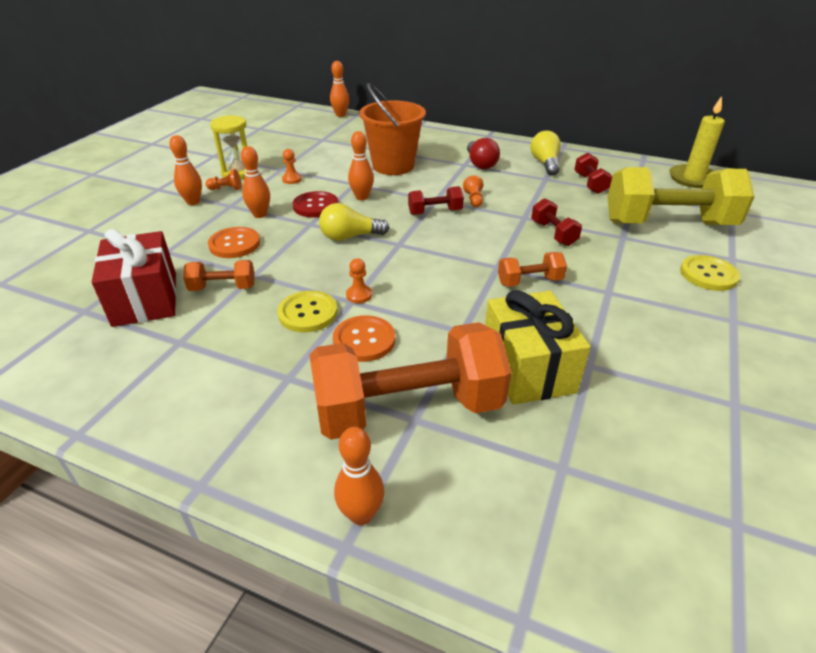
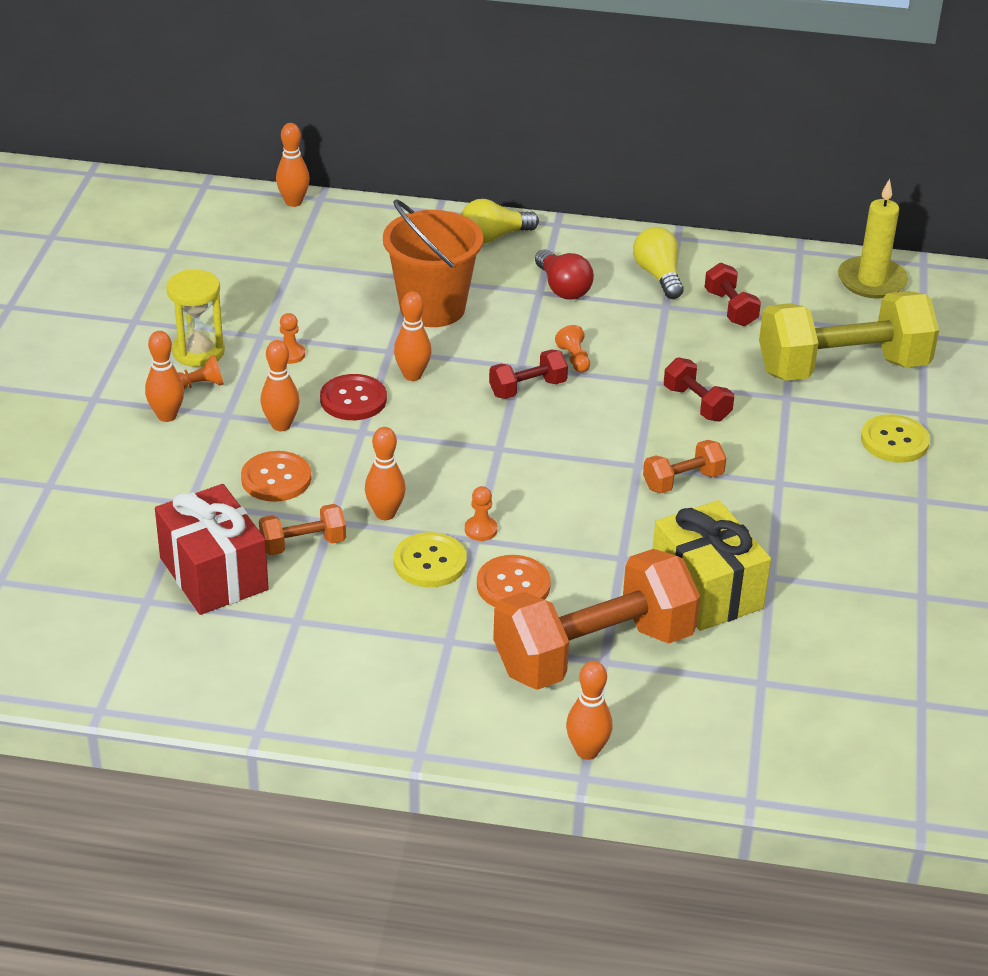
camera: 15 degrees left, 0 degrees up
yellow light bulb [319,203,389,241] -> yellow light bulb moved to [461,199,539,244]
none -> orange bowling pin [365,427,406,520]

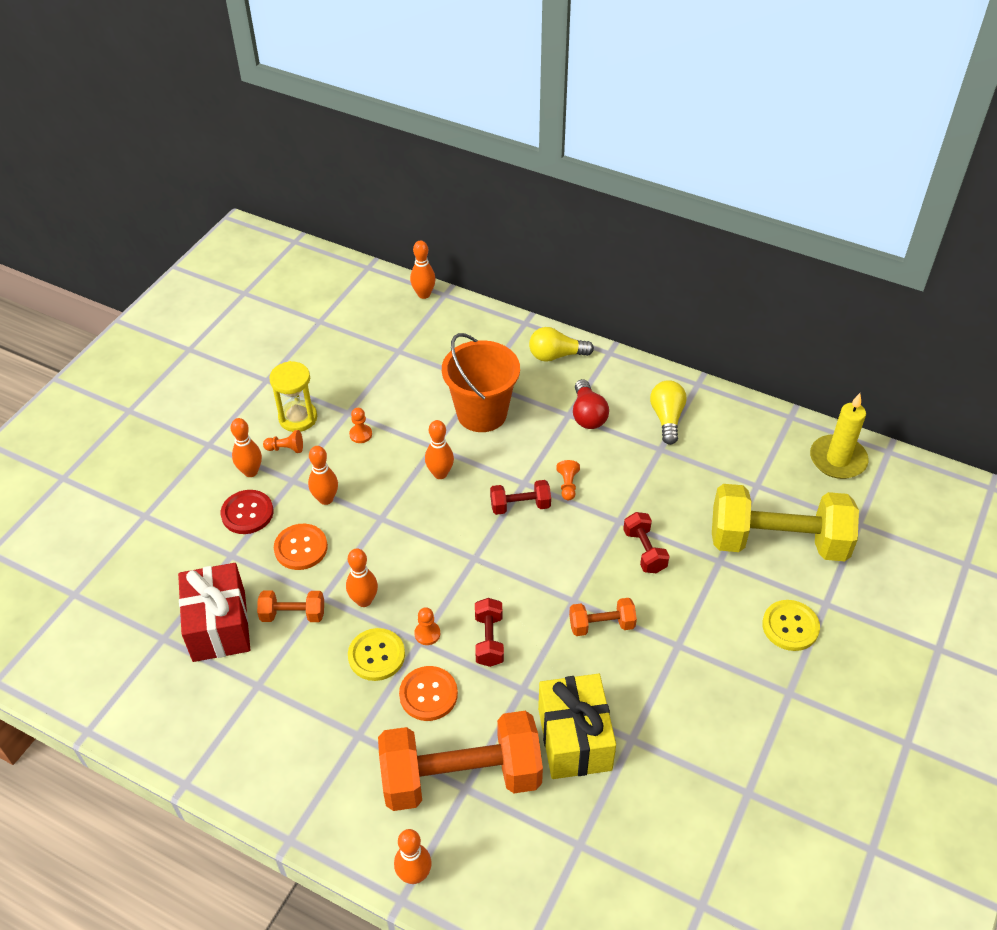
camera: 20 degrees right, 10 degrees up
red button [320,374,387,420] -> red button moved to [221,490,274,534]
red dumbbell [705,263,761,326] -> red dumbbell moved to [475,598,504,667]

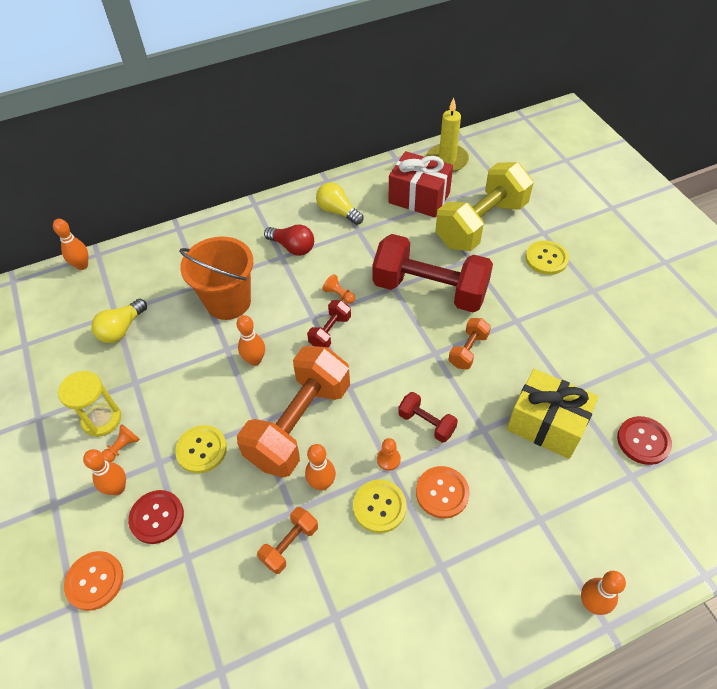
camera: 50 degrees left, 5 degrees up
red gift [178,563,250,662] -> red gift moved to [388,151,453,217]
orange button [274,524,328,570] -> orange button moved to [64,551,124,611]
orange bowling pin [308,446,338,505] -> yellow button [175,425,227,473]
orange pawn [349,408,372,443] -> none
orange dumbbell [378,711,543,811] -> orange dumbbell moved to [237,346,350,478]
yellow light bulb [529,327,594,362] -> yellow light bulb moved to [91,299,147,343]
red dumbbell [623,512,670,573] -> red dumbbell [372,234,493,312], size x2.23
none -> red button [617,416,672,465]

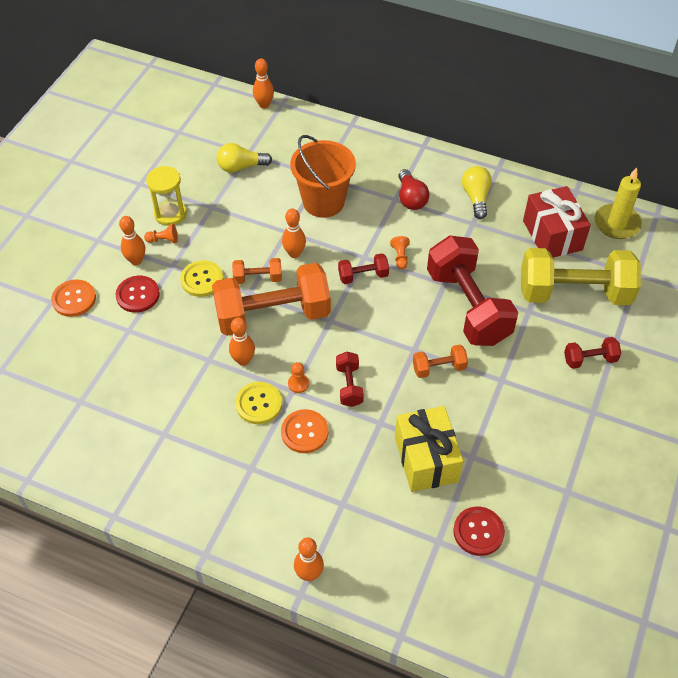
camera: 45 degrees right, 0 degrees up
orange dumbbell [257,507,318,574] -> orange dumbbell moved to [232,258,282,284]
yellow button [526,240,569,275] -> red dumbbell [564,337,621,369]

